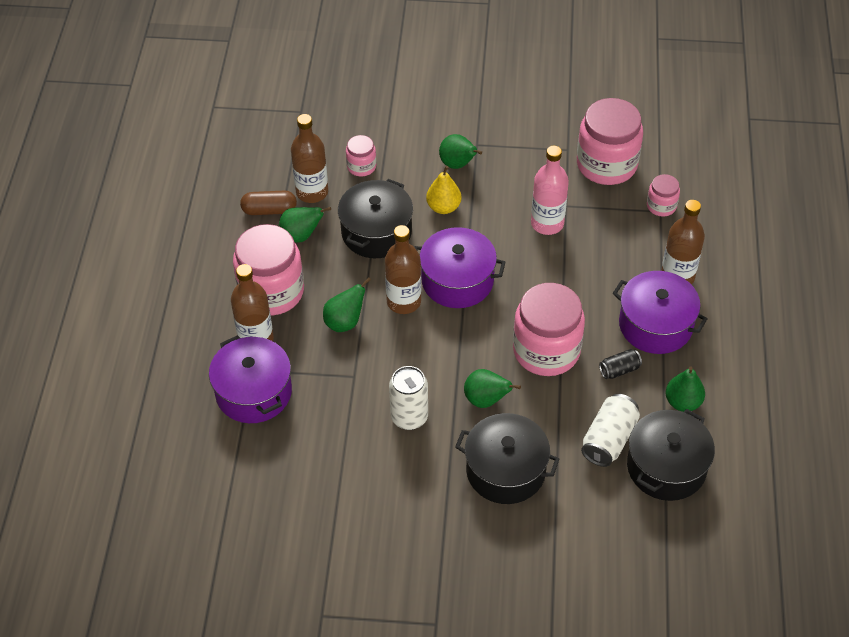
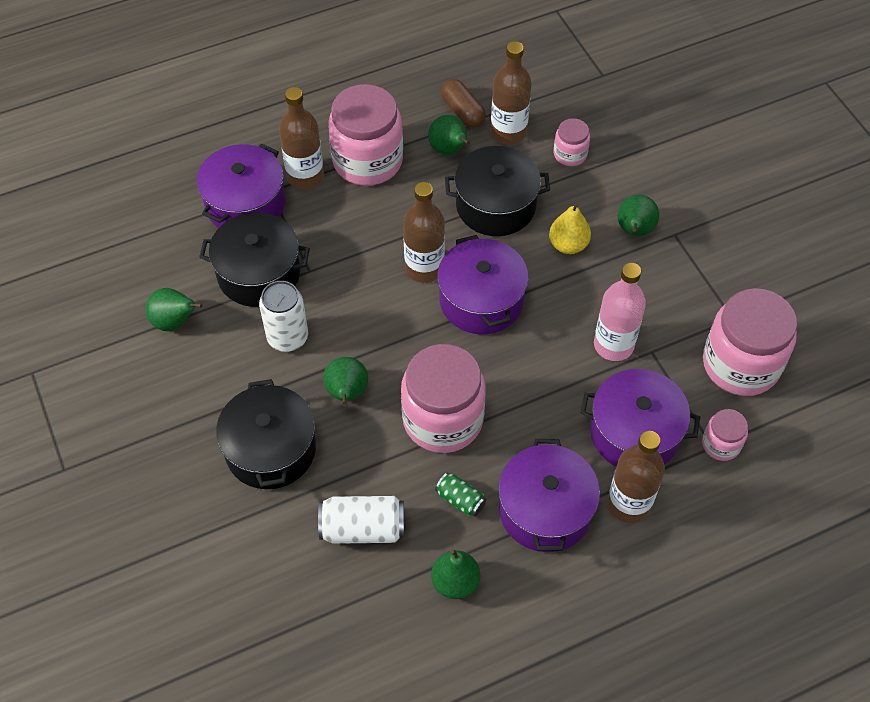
camera: 60 degrees right, 5 degrees up
green pear [323,277,371,332] -> green pear moved to [145,288,203,331]
black can [599,349,642,379] -> green can [435,472,486,517]
black pot [627,409,715,501] -> black pot moved to [199,213,310,307]
none -> purple pot [580,369,700,467]

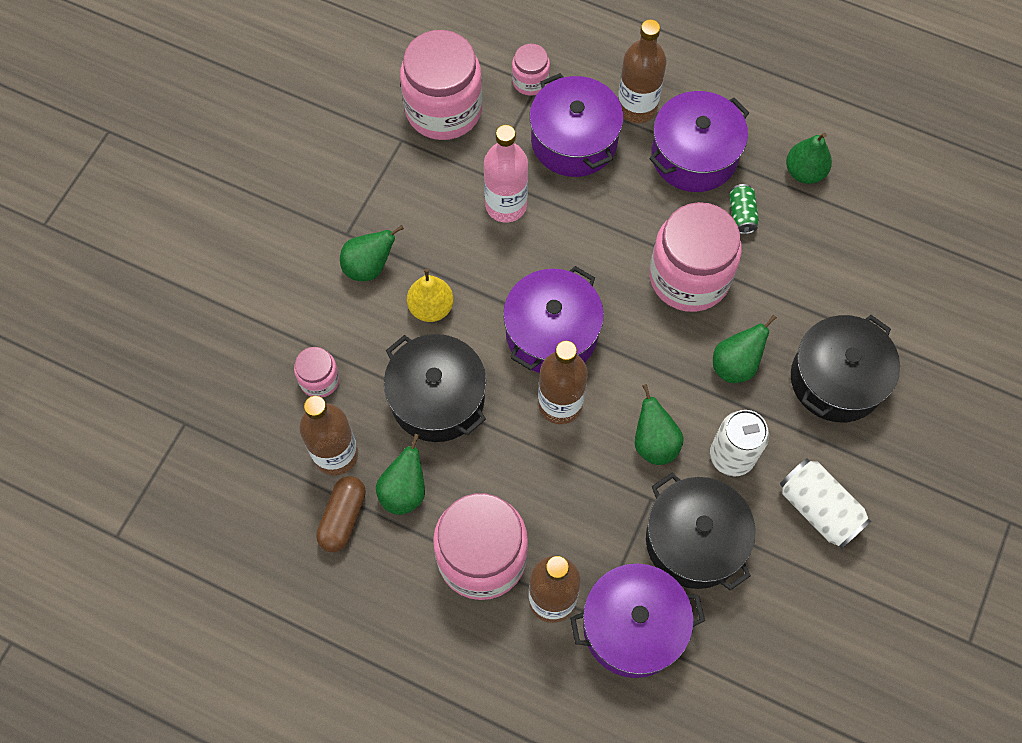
camera: 130 degrees left, 10 degrees up
green pear [145,288,203,331] -> green pear moved to [635,384,684,465]
white can [318,496,404,544] -> white can moved to [780,458,871,549]

